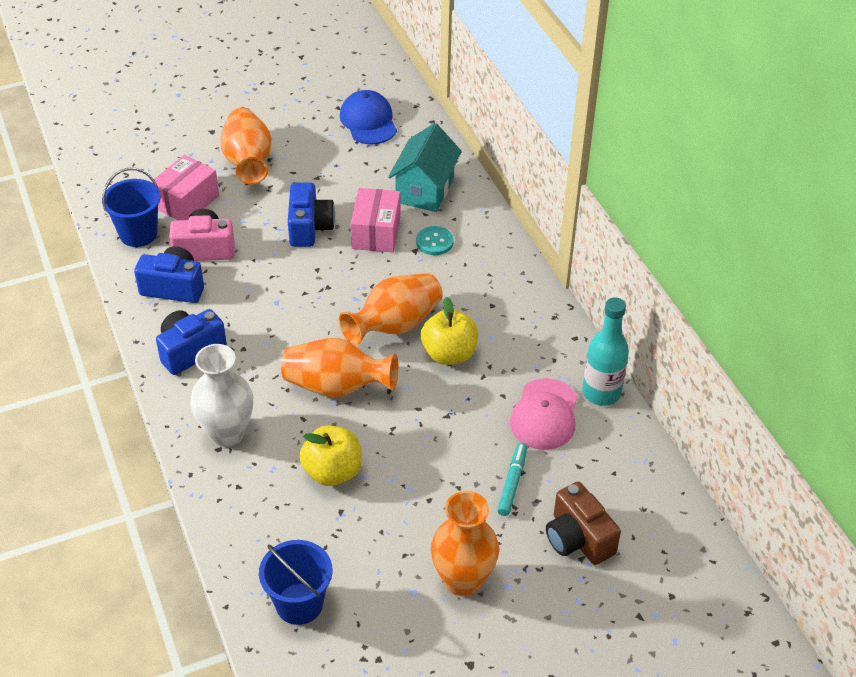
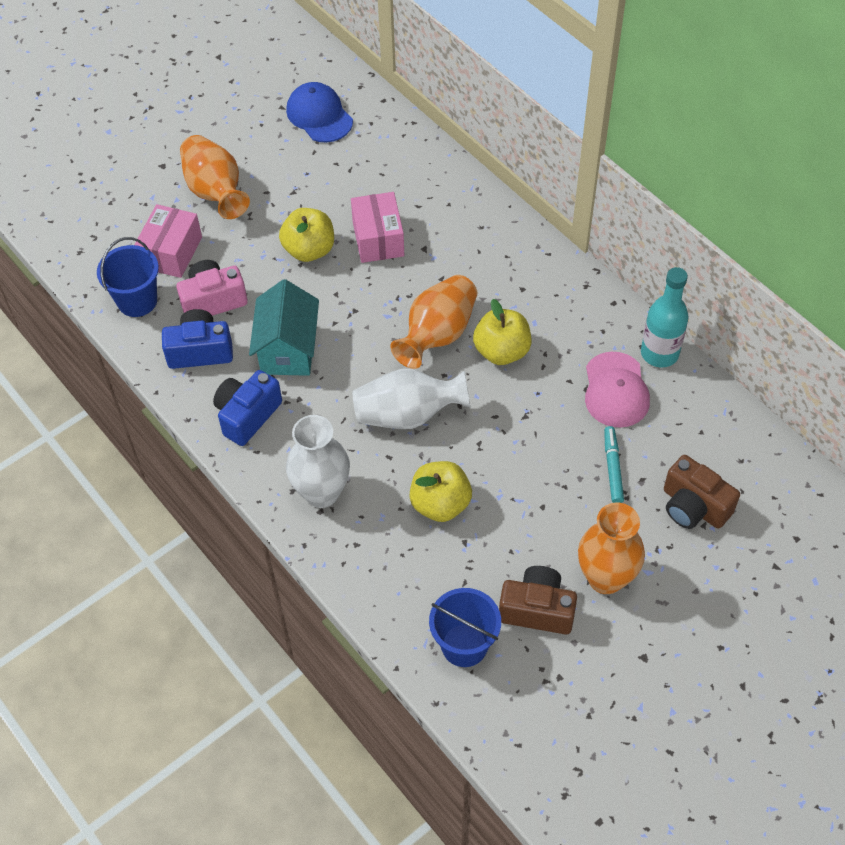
camera: 15 degrees left, 10 degrees up
orange vase [281,338,398,398] -> white vase [353,369,470,429]
blue camera [288,183,335,247] -> yellow apple [279,208,334,262]
turquoise house [388,123,462,212] -> turquoise house moved to [249,279,319,376]
turquoise button [416,226,454,255] -> none
none -> brown camera [499,566,577,634]

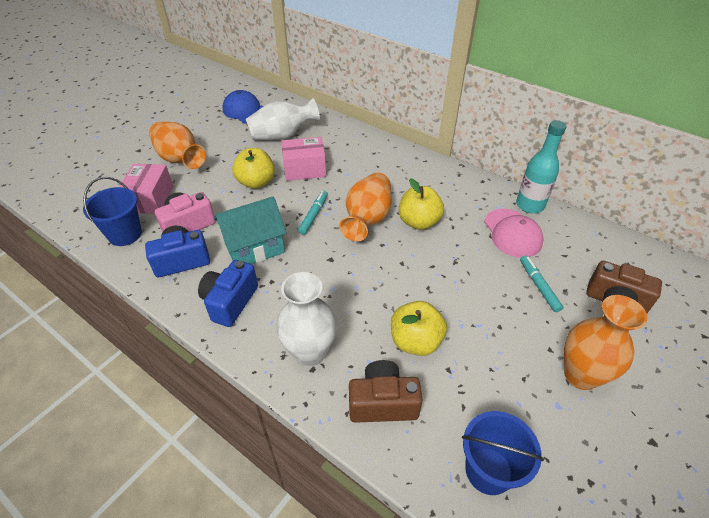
camera: 15 degrees left, 10 degrees down
turquoise house [249,279,319,376] -> turquoise house turned 75 degrees clockwise [214,196,287,264]
pink box [351,192,404,263] -> pink box turned 75 degrees counterclockwise [281,137,326,181]
white vase [353,369,470,429] -> white vase moved to [246,98,320,140]
brown camera [499,566,577,634] -> brown camera moved to [349,360,422,423]
none -> turquoise marker [298,191,328,235]

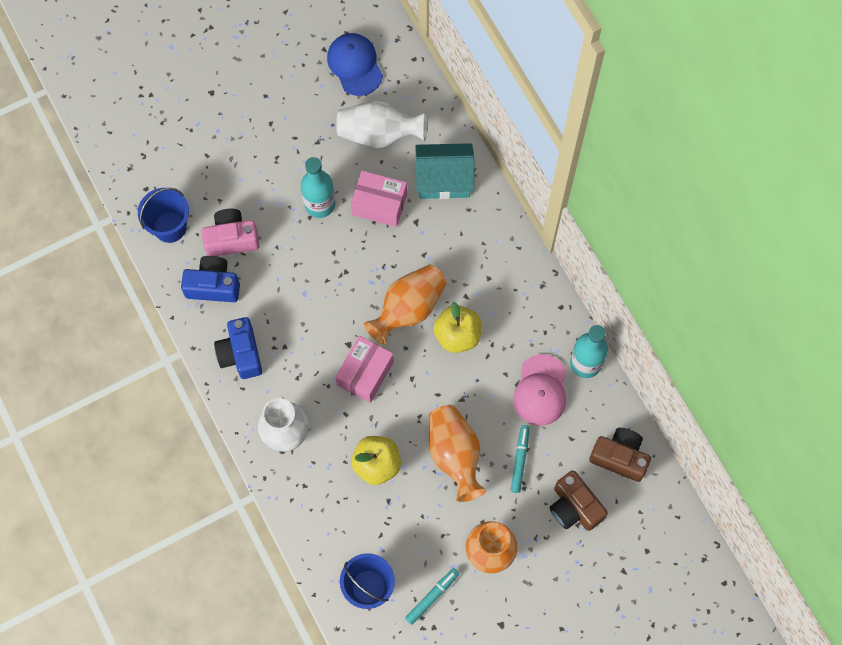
camera: 25 degrees right, 25 degrees up
pink box [119,164,173,214] -> pink box moved to [335,336,394,403]
orange vase [149,122,206,169] -> orange vase moved to [429,405,486,502]
blue camera [198,260,258,327] -> blue camera turned 60 degrees counterclockwise [214,317,262,379]
turquoise house [214,196,287,264] -> turquoise house moved to [415,143,474,199]
yellow apple [232,148,275,189] -> turquoise bottle [301,157,335,218]
turquoise marker [298,191,328,235] -> turquoise marker moved to [405,568,459,625]
brown camera [349,360,422,423] -> brown camera moved to [589,428,651,482]

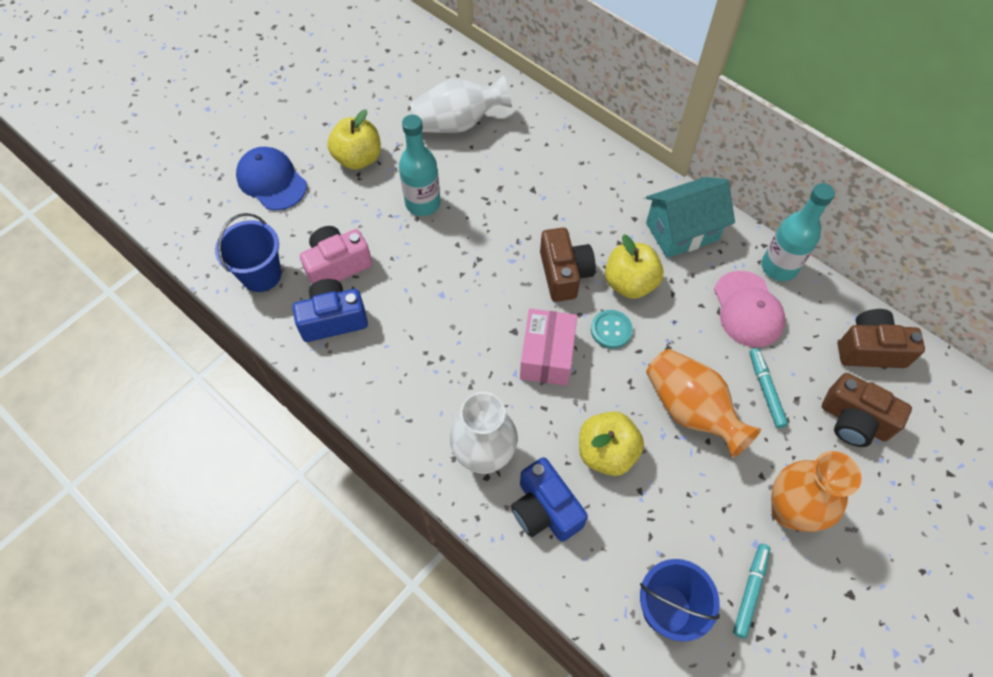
camera: 20 degrees left, 10 degrees down
blue camera [214,317,262,379] -> blue camera moved to [511,457,588,542]
blue cap [327,33,383,96] -> blue cap moved to [236,147,307,211]
pink box [351,171,407,227] -> none
orange vase [364,264,447,345] -> brown camera [540,228,596,302]
turquoise house [415,143,474,199] -> turquoise house moved to [646,177,735,258]
none -> yellow apple [328,109,381,170]
none -> turquoise button [591,310,633,348]

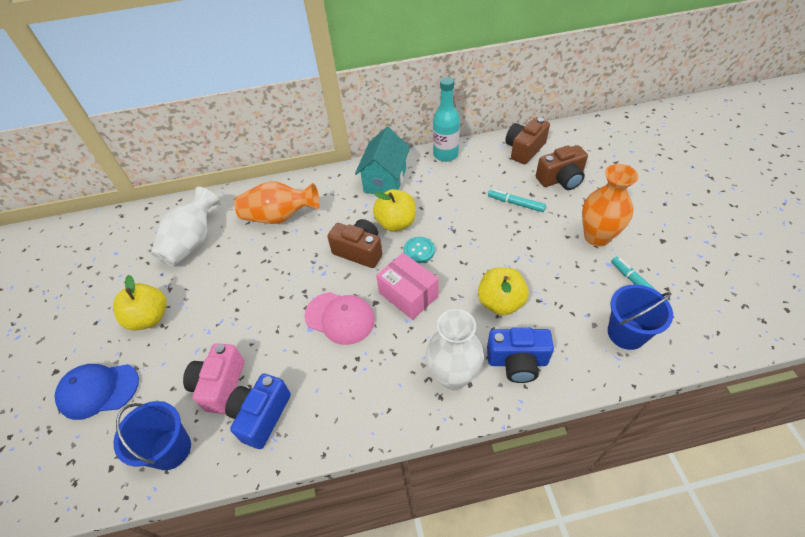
camera: 50 degrees left, 10 degrees down
turquoise bottle [399,115,441,216] -> none
orange vase [646,349,761,458] -> orange vase moved to [234,181,319,224]
pink cap [714,271,785,347] -> pink cap moved to [304,292,375,345]

